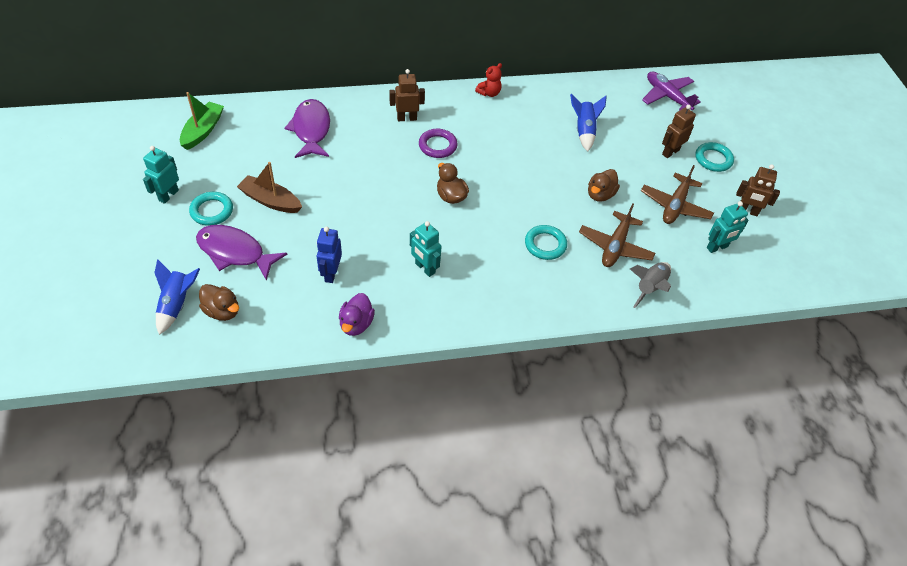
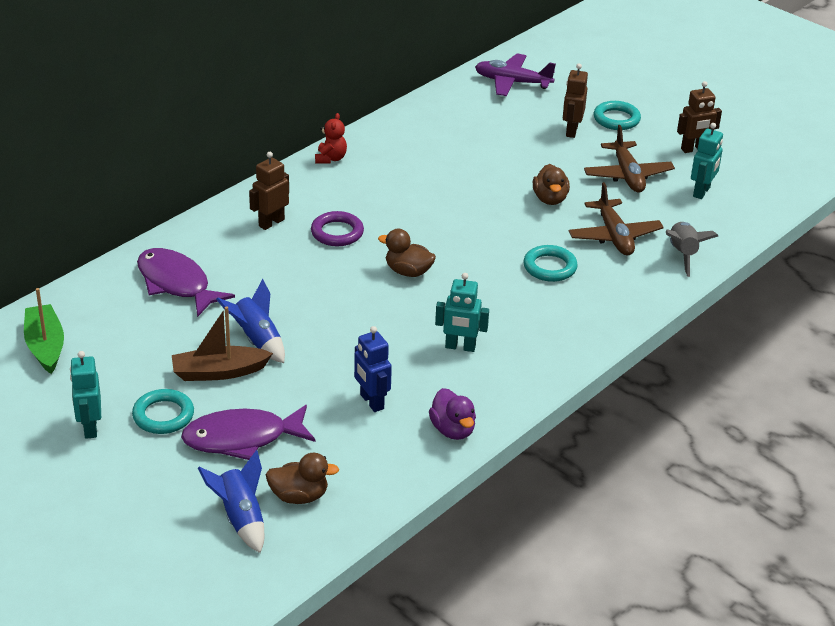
camera: 35 degrees left, 15 degrees down
blue rocket [570,94,607,152] -> blue rocket moved to [216,279,285,363]

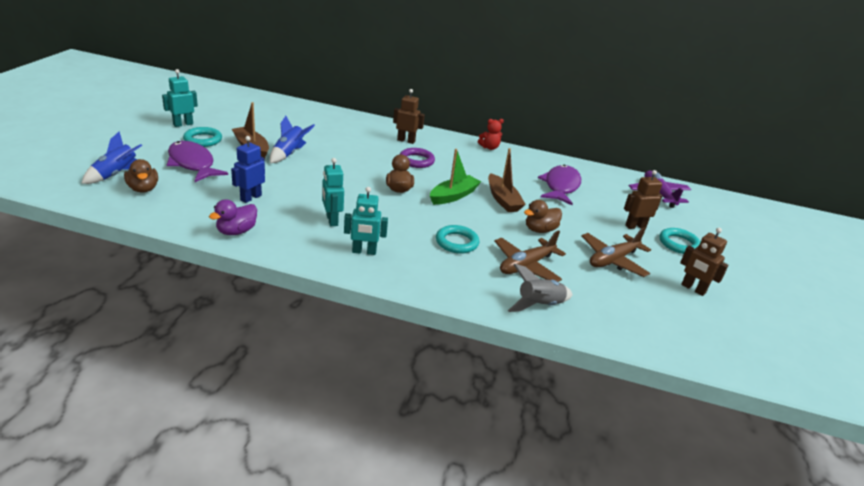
camera: 60 degrees right, 5 degrees down
green boat [24,288,64,374] -> green boat moved to [430,149,481,205]
purple fish [137,248,235,317] -> purple fish moved to [538,165,581,205]
turquoise robot [691,123,723,199] -> turquoise robot moved to [344,187,388,255]
none -> brown boat [488,148,526,212]

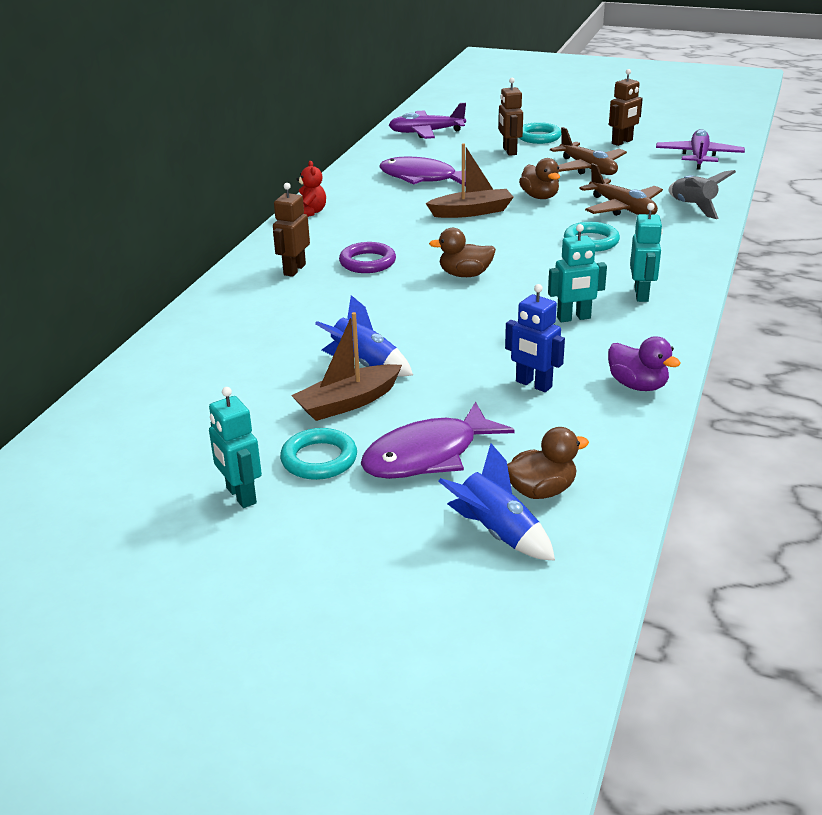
camera: 80 degrees left, 0 degrees up
green boat [430,149,481,205] -> none
none -> purple plane [656,129,745,170]

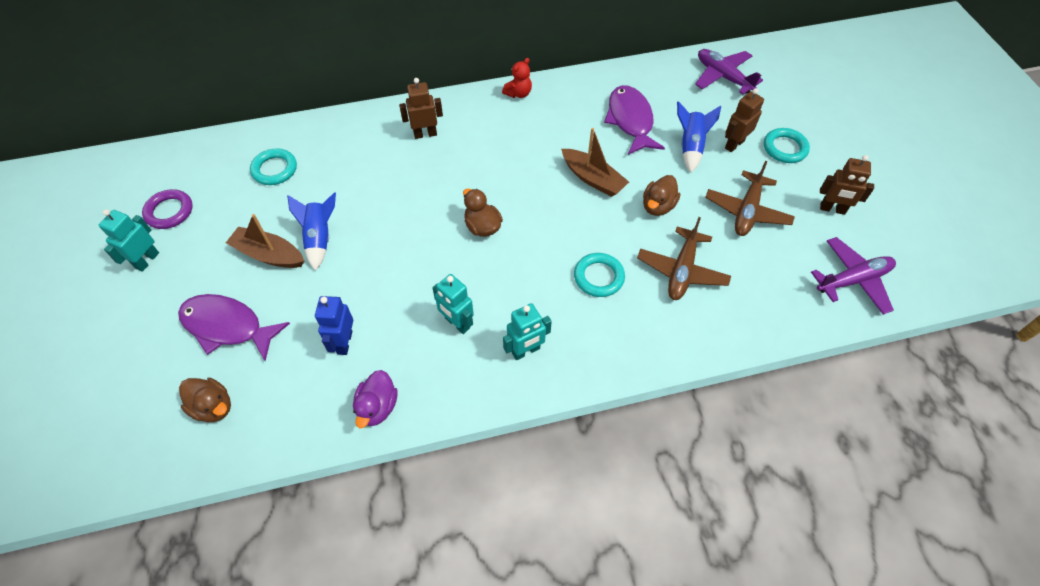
camera: 55 degrees right, 25 degrees up
turquoise ring [280,428,357,480] -> turquoise ring moved to [250,148,297,185]
purple ring [339,242,396,273] -> purple ring moved to [142,189,193,229]
blue rocket [438,444,555,561] -> blue rocket moved to [677,101,721,172]
grey rocket [669,170,736,219] -> none

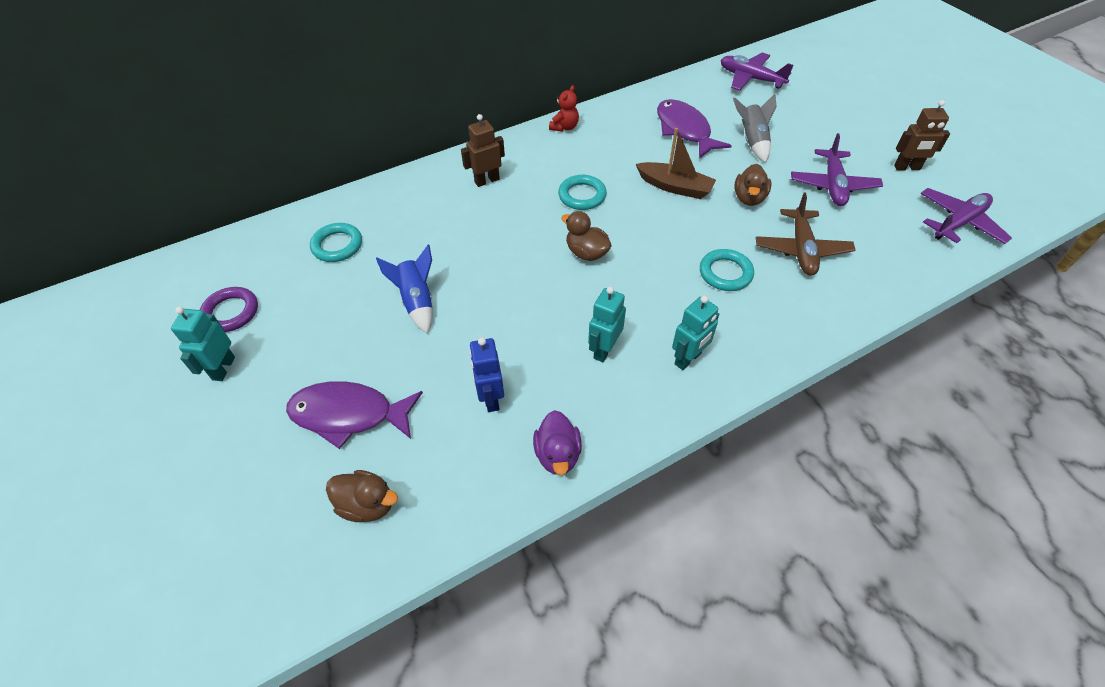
camera: 15 degrees left, 5 degrees down
brown boat [226,214,304,268] -> none
turquoise robot [432,274,474,334] -> turquoise robot turned 90 degrees clockwise [588,287,626,362]
blue rocket [677,101,721,172] -> grey rocket [733,94,777,163]
brown plane [705,161,795,236] -> purple plane [791,133,883,206]
brown robot [725,88,764,152] -> none
turquoise ring [764,128,810,163] -> turquoise ring moved to [558,175,607,210]

